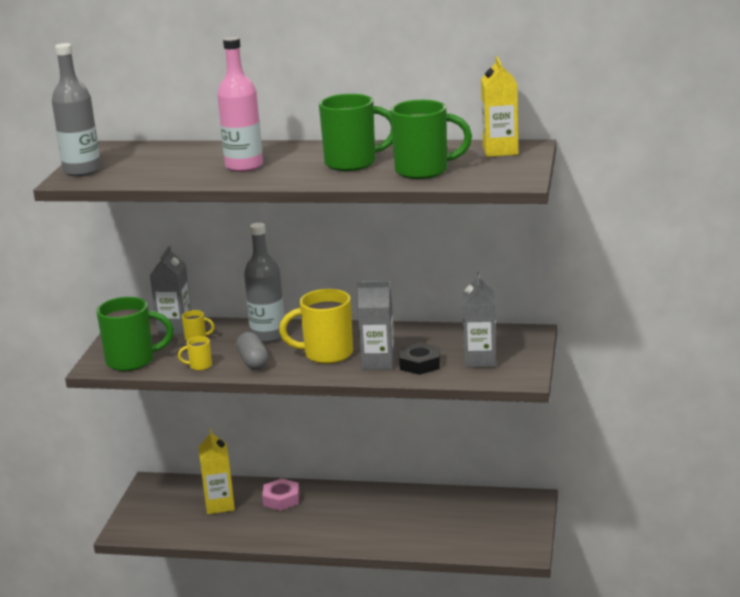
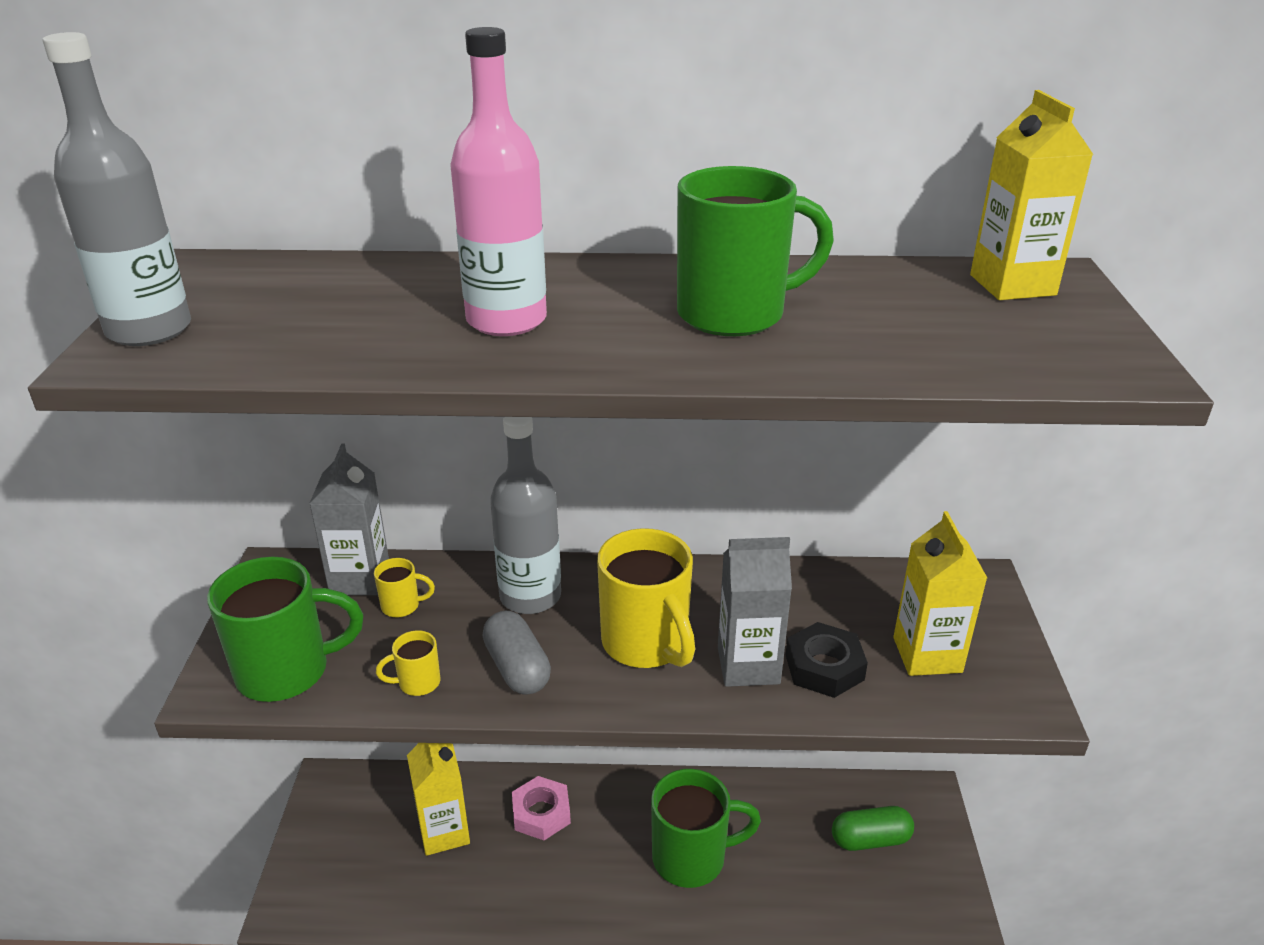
camera: 10 degrees left, 10 degrees up
yellow mug [279,289,353,364] -> yellow mug turned 105 degrees counterclockwise [597,528,695,668]
green mug [390,100,472,179] -> green mug moved to [651,769,761,888]
grey carton [463,272,496,368] -> yellow carton [893,511,987,676]
none -> green capsule [832,806,914,851]

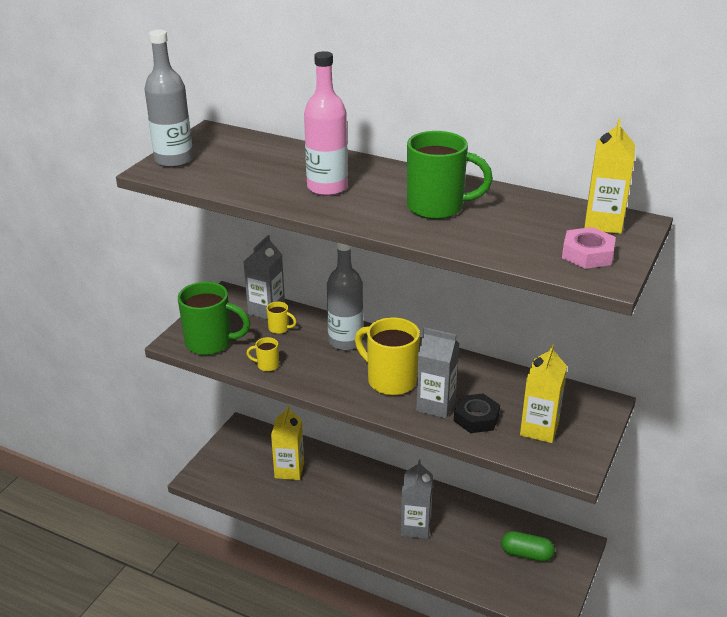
camera: 25 degrees right, 0 degrees up
grey capsule [483,611,551,695] -> none
pink nut [512,776,571,840] -> pink nut moved to [562,227,616,269]
yellow mug [597,528,695,668] -> yellow mug turned 135 degrees clockwise [355,317,420,395]
green mug [651,769,761,888] -> grey carton [401,460,433,539]

